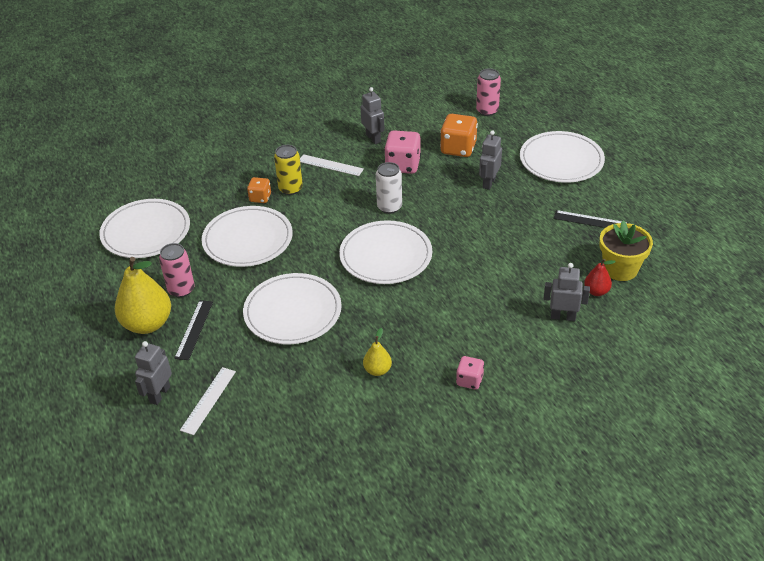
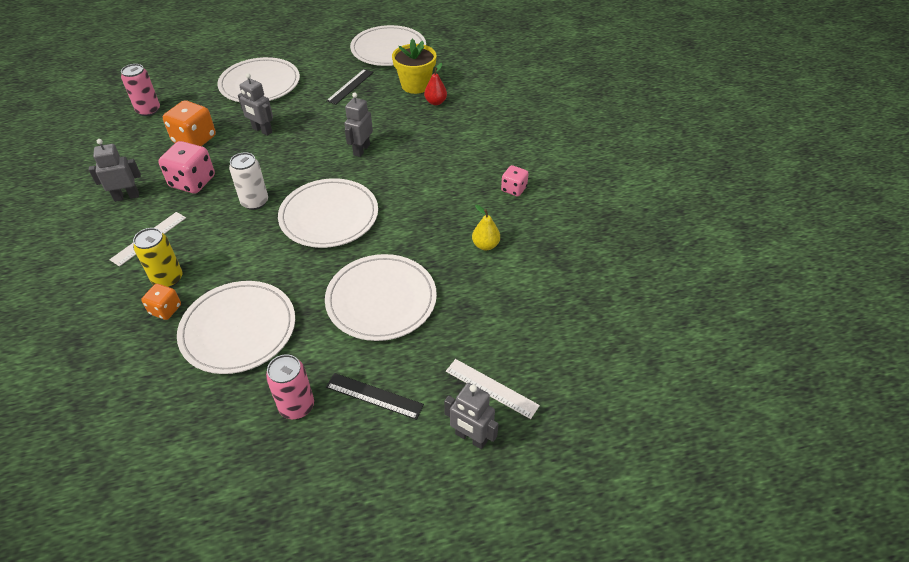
camera: 80 degrees left, 5 degrees up
white plate [99,199,190,258] -> white plate moved to [350,25,426,66]
yellow pear [115,257,171,334] -> none
grey robot [544,263,590,321] -> grey robot moved to [344,93,373,157]

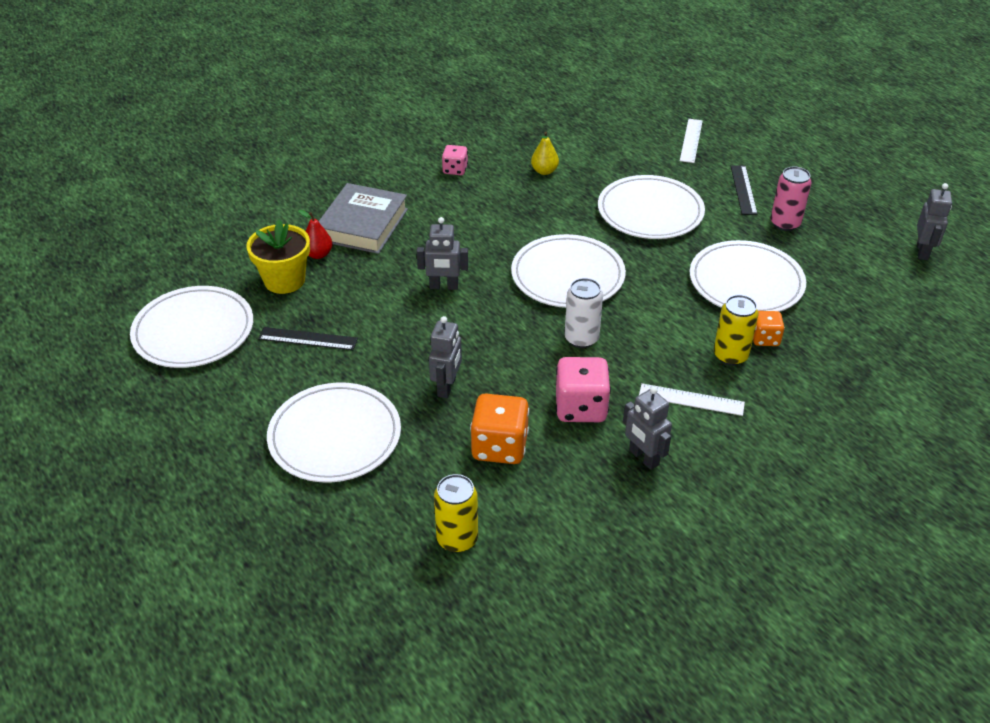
camera: 110 degrees left, 5 degrees down
pink can [121,64,160,116] -> yellow can [434,474,478,553]
grey robot [444,383,499,449] -> grey robot moved to [917,183,952,260]
none -> grey book [319,183,408,254]

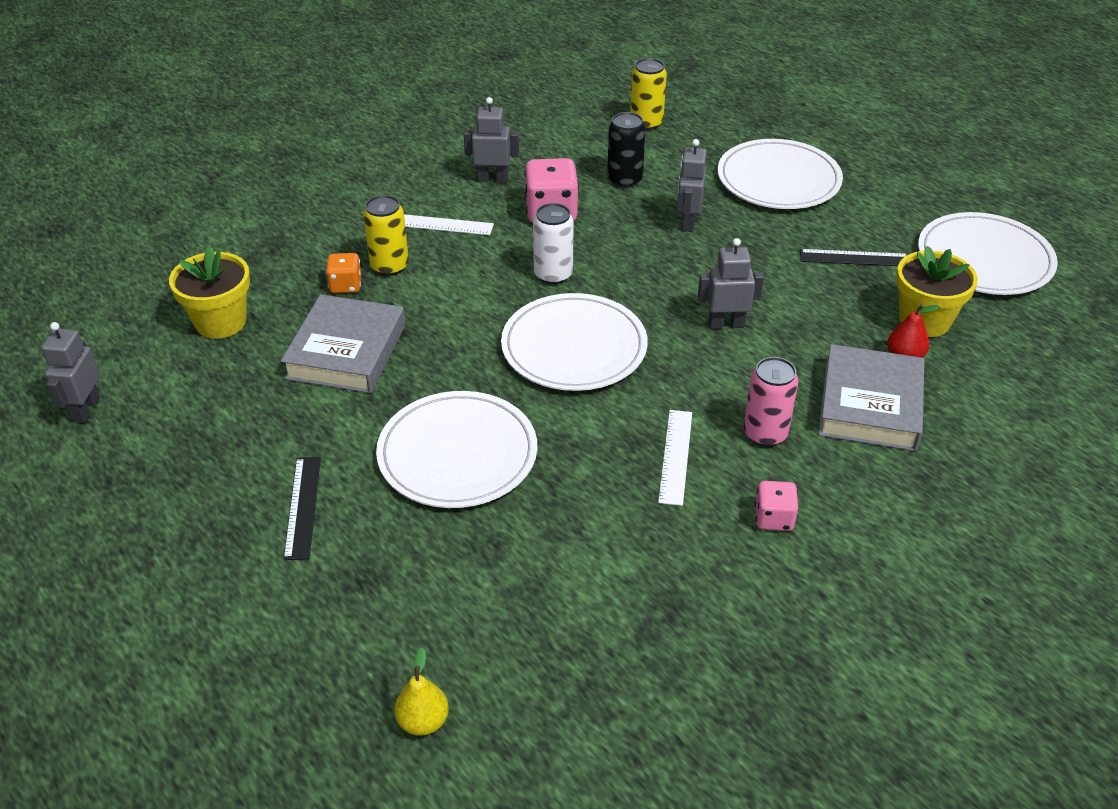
camera: 175 degrees right, 0 degrees up
orange dice [470,394,529,464] -> black can [607,112,646,188]
yellow pear [531,132,559,175] -> yellow pear moved to [394,648,449,736]
grey robot [623,387,672,470] -> grey robot turned 45 degrees counterclockwise [464,97,519,182]
white ruler [680,119,703,163] -> white ruler moved to [658,410,692,506]
white plate [690,240,806,312] -> grey book [281,294,405,393]
pink can [771,166,812,231] -> pink can moved to [743,357,799,447]
none -> yellow flower pot [169,246,250,339]

